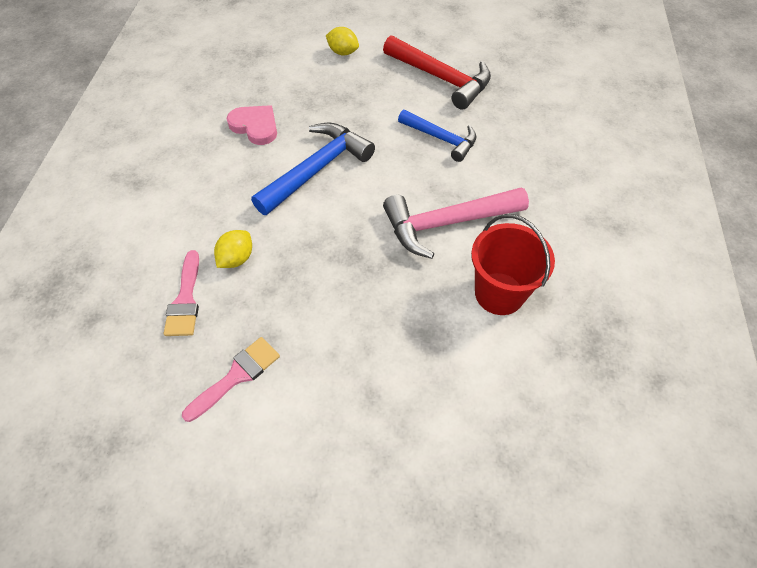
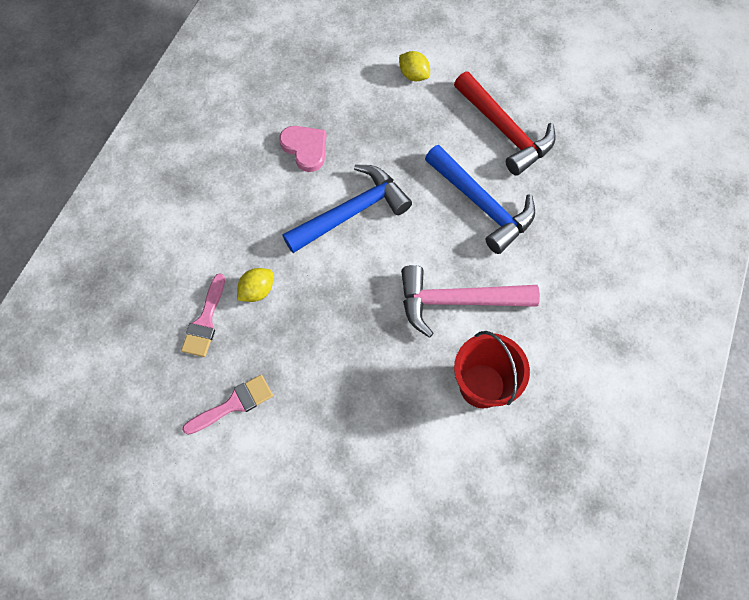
camera: 15 degrees right, 10 degrees up
blue hammer [398,110,477,162] -> blue hammer [425,145,535,254], size x1.53

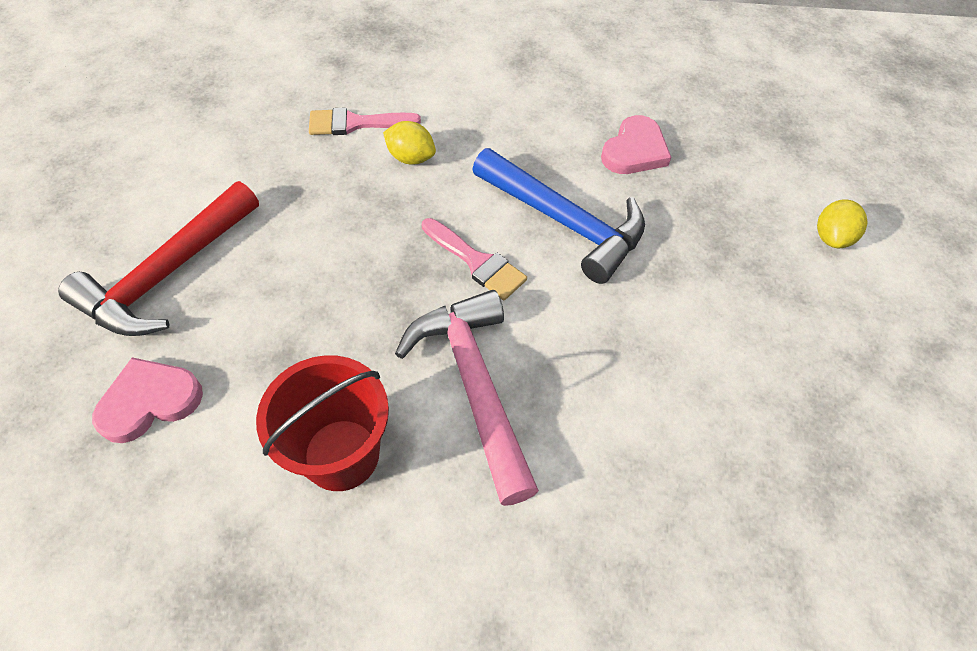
camera: 70 degrees right, 10 degrees down
pink brush [182,375,273,435] -> pink brush moved to [422,218,527,300]
blue hammer [425,145,535,254] -> none
red hammer [454,72,556,176] -> red hammer moved to [58,181,259,336]
none -> pink heart [92,357,203,443]

